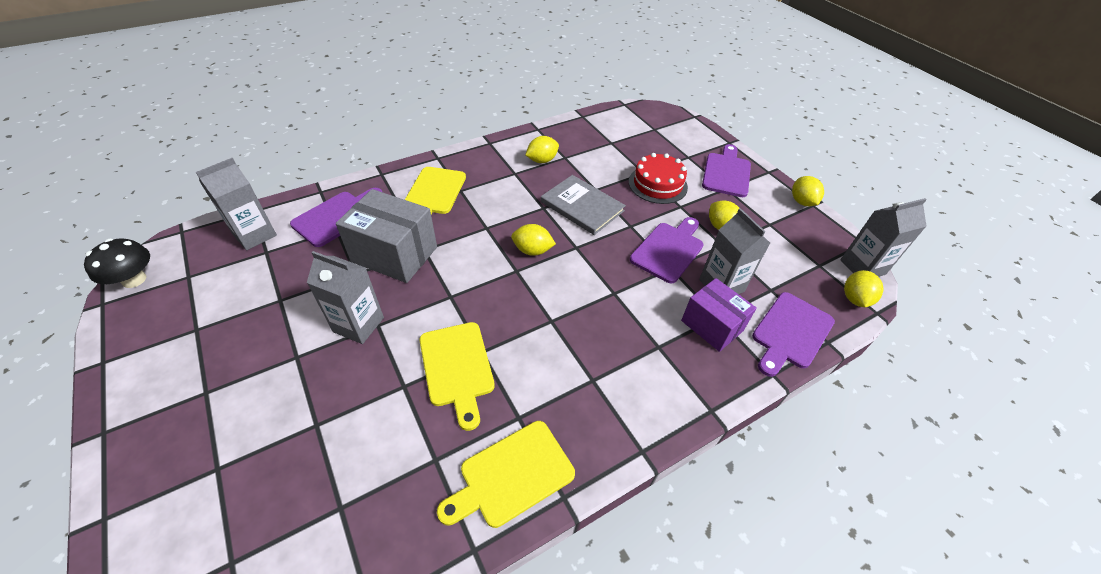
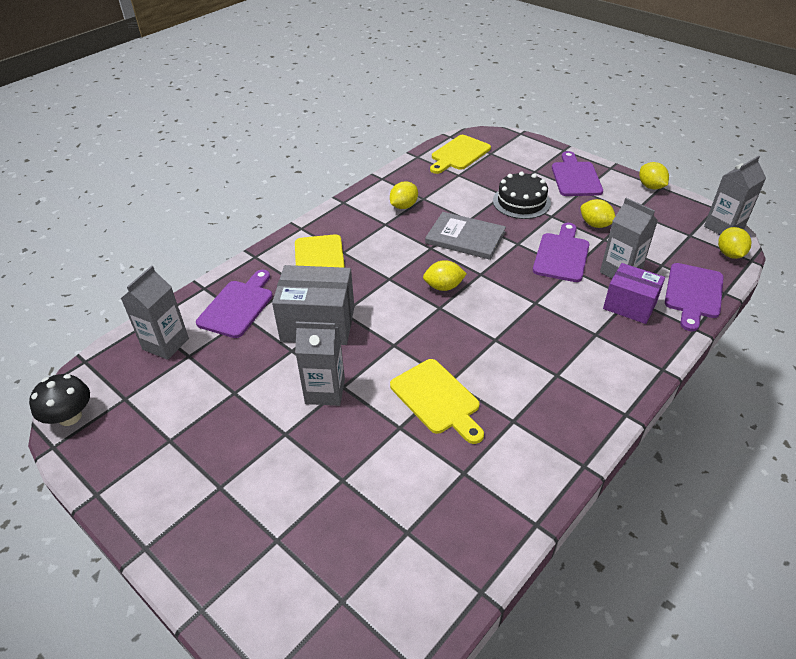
camera: 15 degrees left, 5 degrees down
yellow cutting board [437,421,575,528] -> yellow cutting board moved to [430,135,491,174]
red cake [629,153,688,204] -> black cake [493,172,551,219]

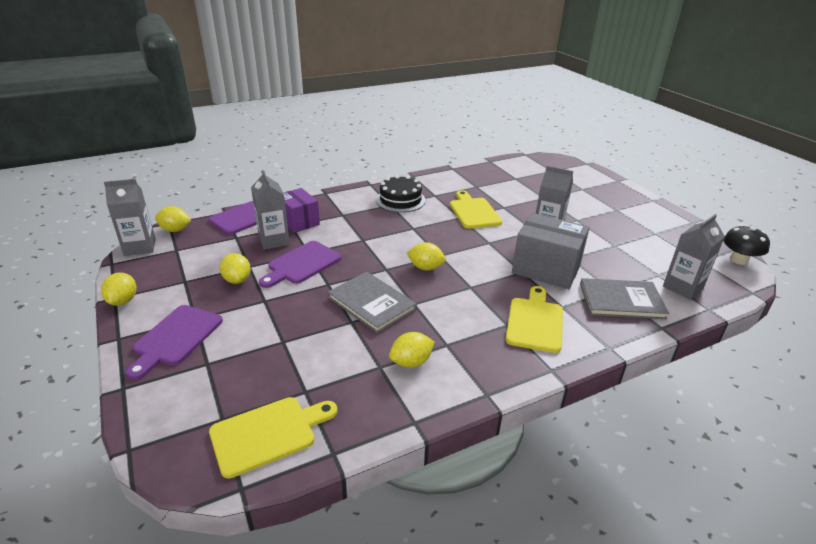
camera: 160 degrees left, 10 degrees down
purple cutting board [196,270,273,338] -> grey book [580,278,669,319]
black cake [493,172,551,219] -> black cake moved to [376,175,426,212]
yellow lemon [718,227,751,259] -> yellow lemon turned 75 degrees clockwise [155,206,191,232]

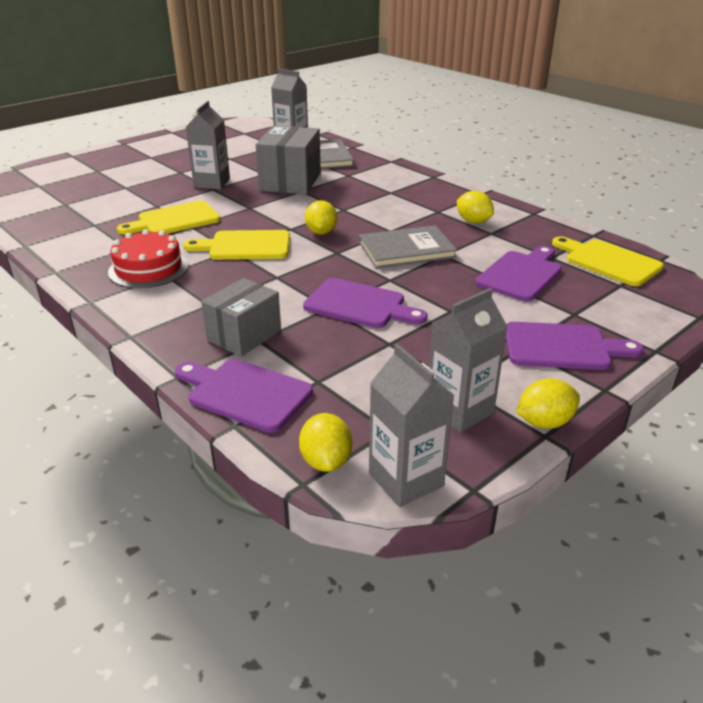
camera: 105 degrees left, 0 degrees up
yellow lemon [220,253,251,284] -> none
grey carton [251,170,290,250] -> grey carton moved to [429,288,508,433]
purple box [283,188,320,233] -> grey box [201,278,281,357]
grey book [328,272,417,333] -> grey book turned 45 degrees clockwise [359,225,457,268]
black cake [376,175,426,212] -> red cake [108,229,189,288]
yellow cutting board [506,286,563,353] -> yellow cutting board moved to [183,230,290,260]
black mushroom [723,225,770,265] -> none
none -> purple cutting board [475,246,562,301]

